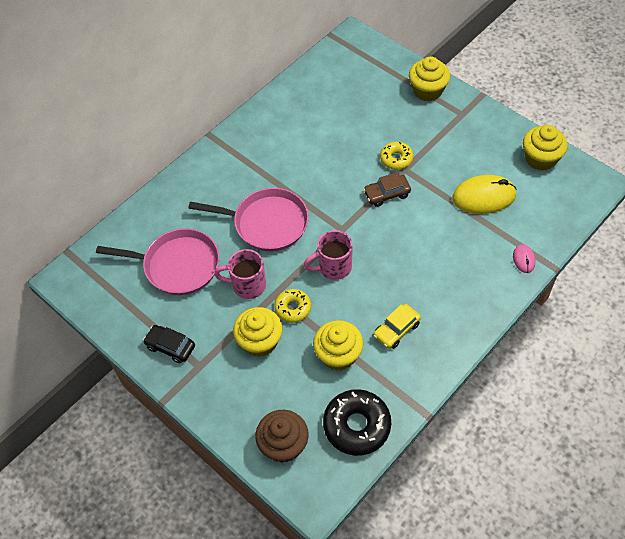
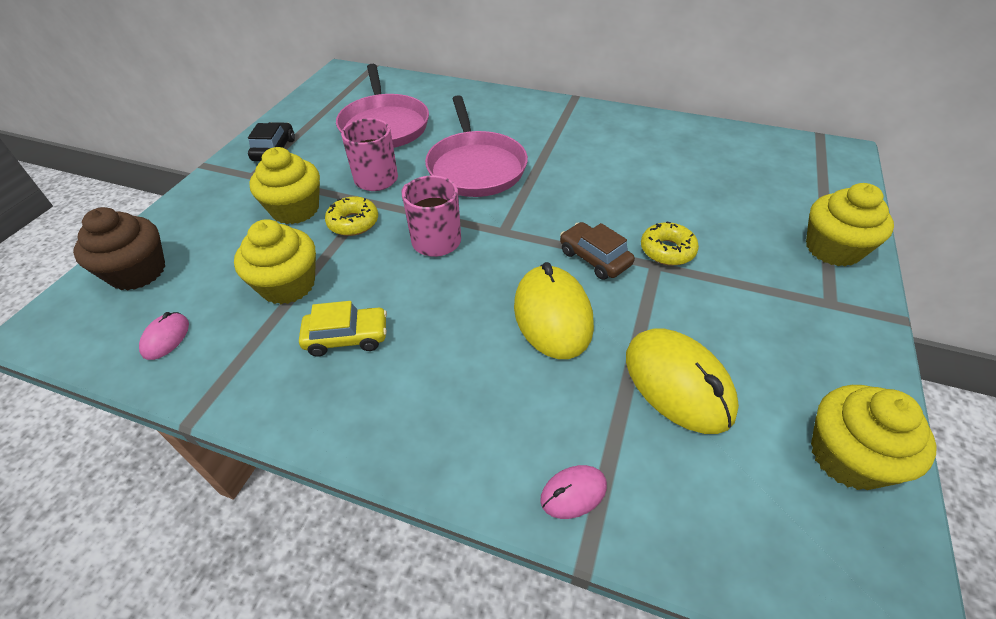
camera: 65 degrees right, 10 degrees down
black donut [323,389,391,456] -> pink mouse [139,312,189,360]
yellow car [374,304,421,349] -> yellow car turned 150 degrees clockwise [299,301,387,357]
none -> yellow mouse [514,262,594,359]

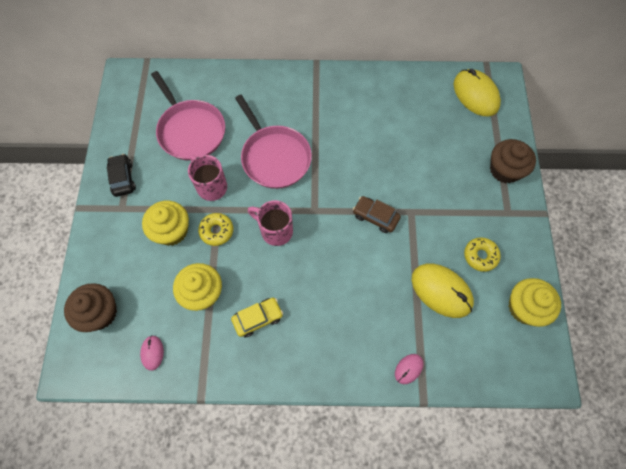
camera: 20 degrees left, 20 degrees up
yellow mouse [514,262,594,359] -> yellow mouse moved to [454,69,501,116]
yellow donut [641,221,699,266] -> yellow donut moved to [464,237,501,272]
yellow cupcake [806,183,894,267] -> brown cupcake [490,139,536,183]

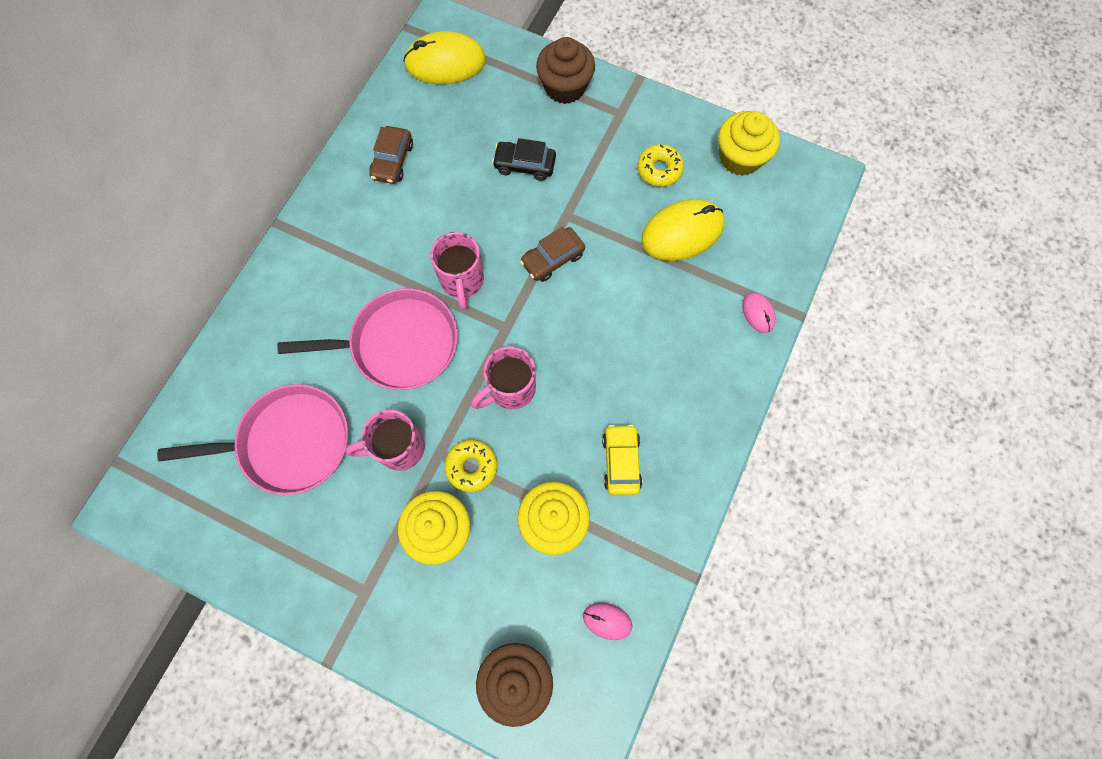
camera: 65 degrees left, 5 degrees up
black car [107,154,136,197] -> black car moved to [492,138,556,181]
none -> brown car [369,126,413,184]
none -> pink mug [430,232,484,310]

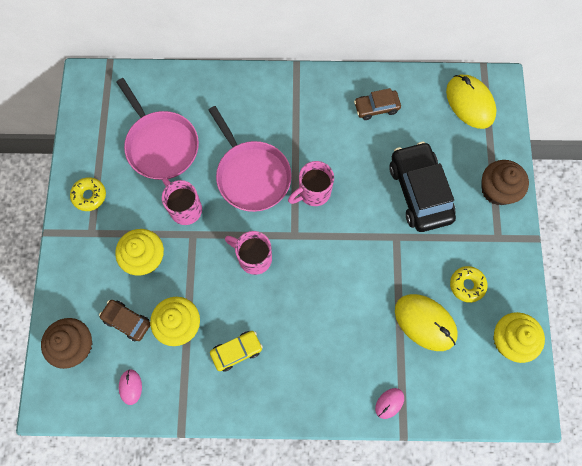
camera: 65 degrees right, 0 degrees up
yellow donut [445,440,498,492] -> yellow donut moved to [70,177,106,211]
black car [492,138,556,181] -> black car [389,141,456,232], size x1.89
brown car [520,227,585,282] -> brown car moved to [99,300,150,341]

